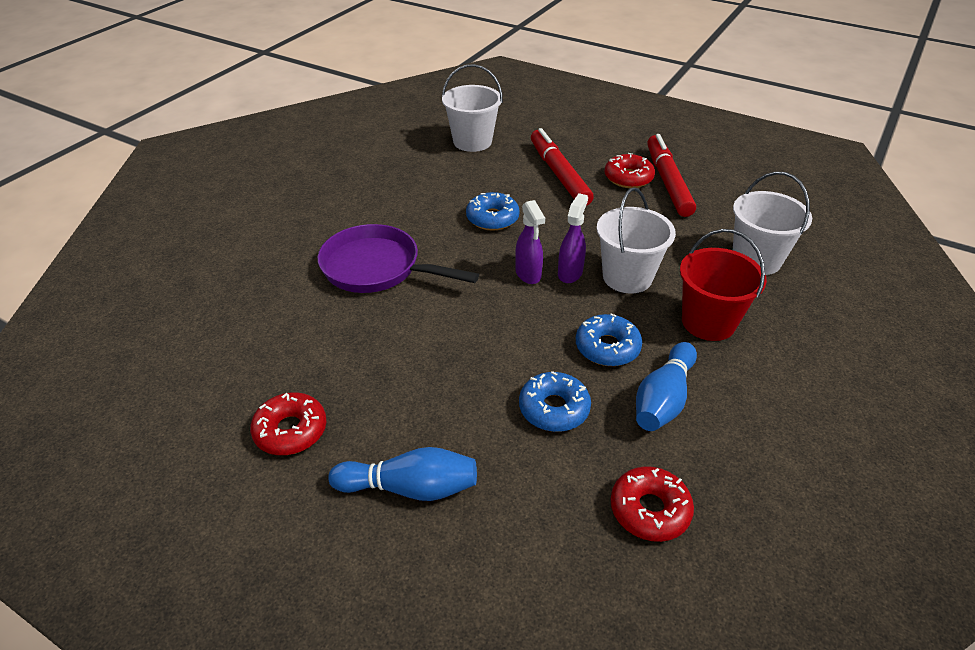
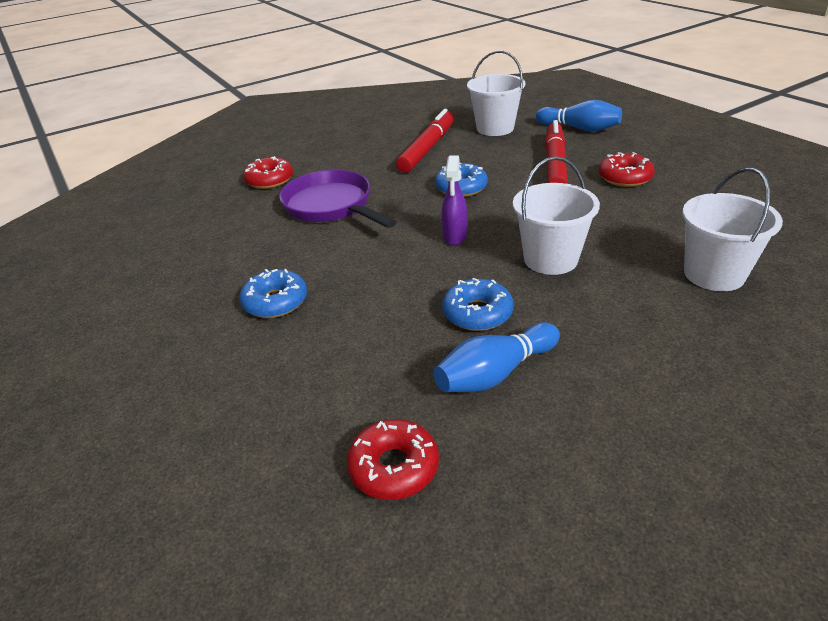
camera: 30 degrees right, 5 degrees down
red donut [250,392,326,455] -> red donut moved to [243,156,293,189]
blue bowling pin [328,447,477,501] -> blue bowling pin moved to [536,100,622,132]
blue donut [519,371,591,432] -> blue donut moved to [239,269,307,318]
purple spray bottle [558,193,588,283] -> none
red marker [647,134,696,217] -> red marker moved to [396,109,454,173]
red bucket [680,229,767,341] -> none

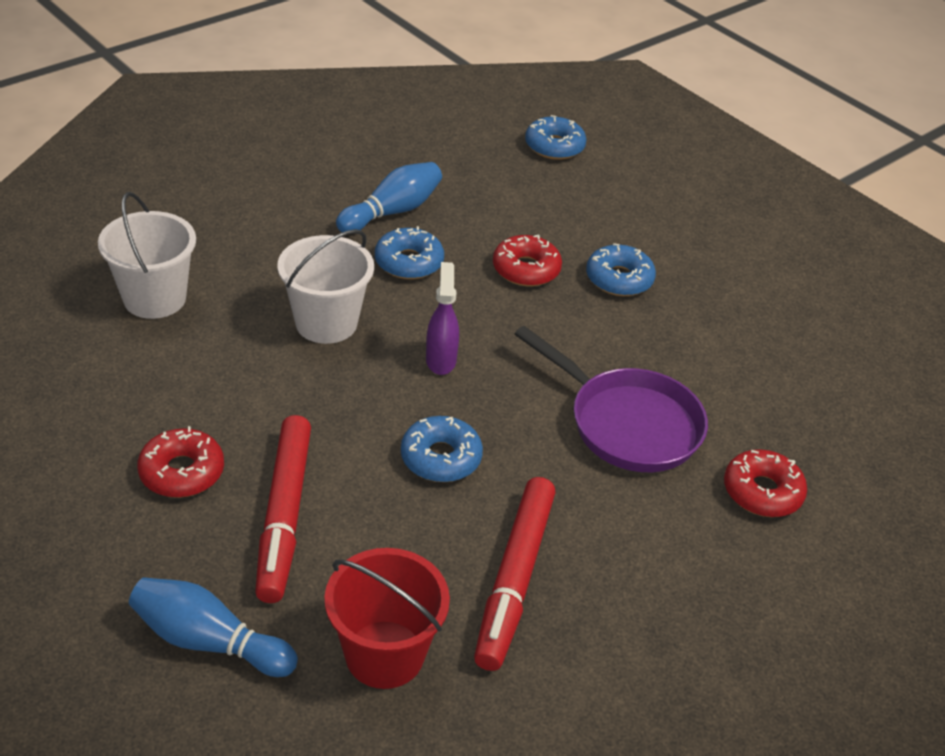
camera: 165 degrees right, 5 degrees up
red donut [347,419,439,500] -> red donut moved to [493,235,562,286]
white bucket [467,51,526,136] -> red bucket [324,548,450,689]
none -> blue donut [525,115,587,160]

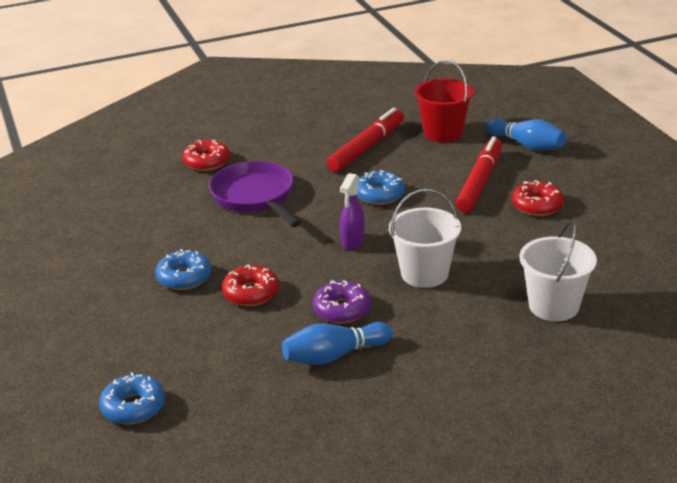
camera: 155 degrees left, 10 degrees down
blue donut [375,226,444,279] -> purple donut [312,280,371,323]

